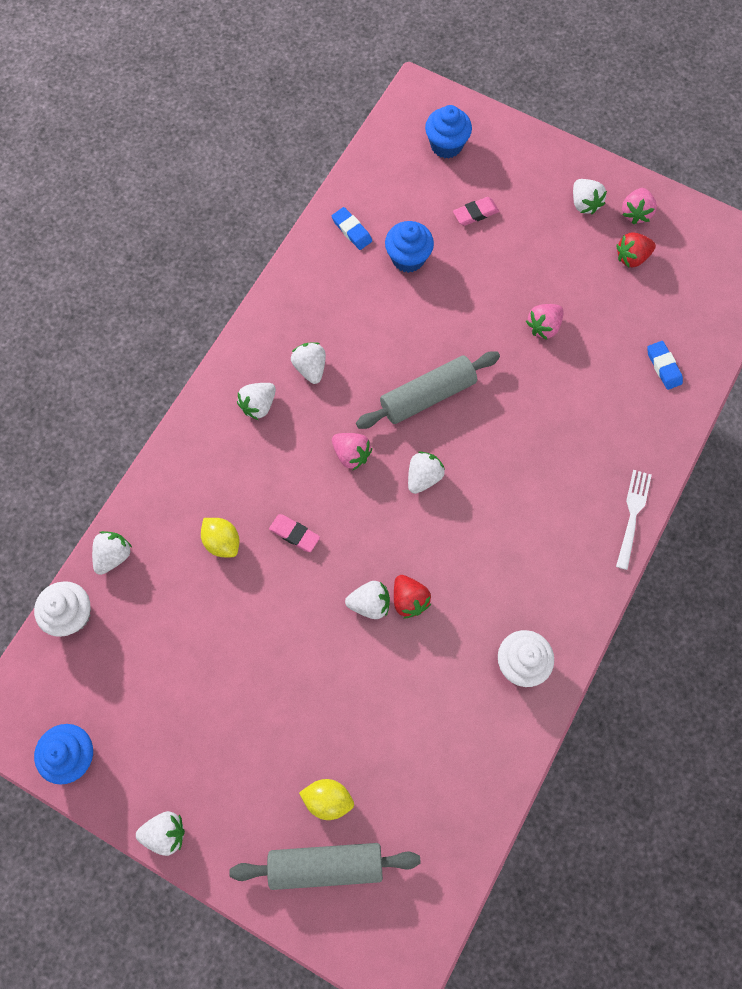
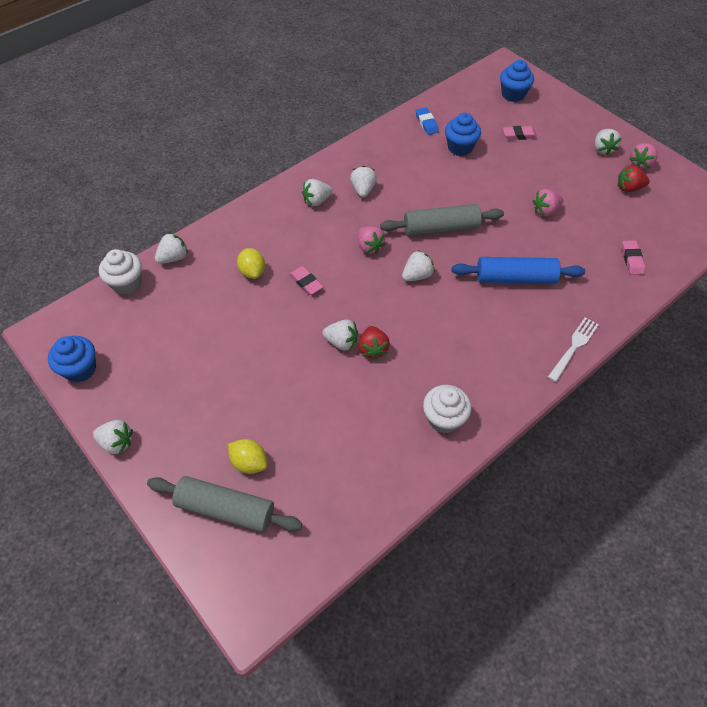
camera: 20 degrees right, 15 degrees down
blue eraser [647,341,683,390] -> pink eraser [622,240,645,275]
none -> blue rolling pin [452,257,585,284]

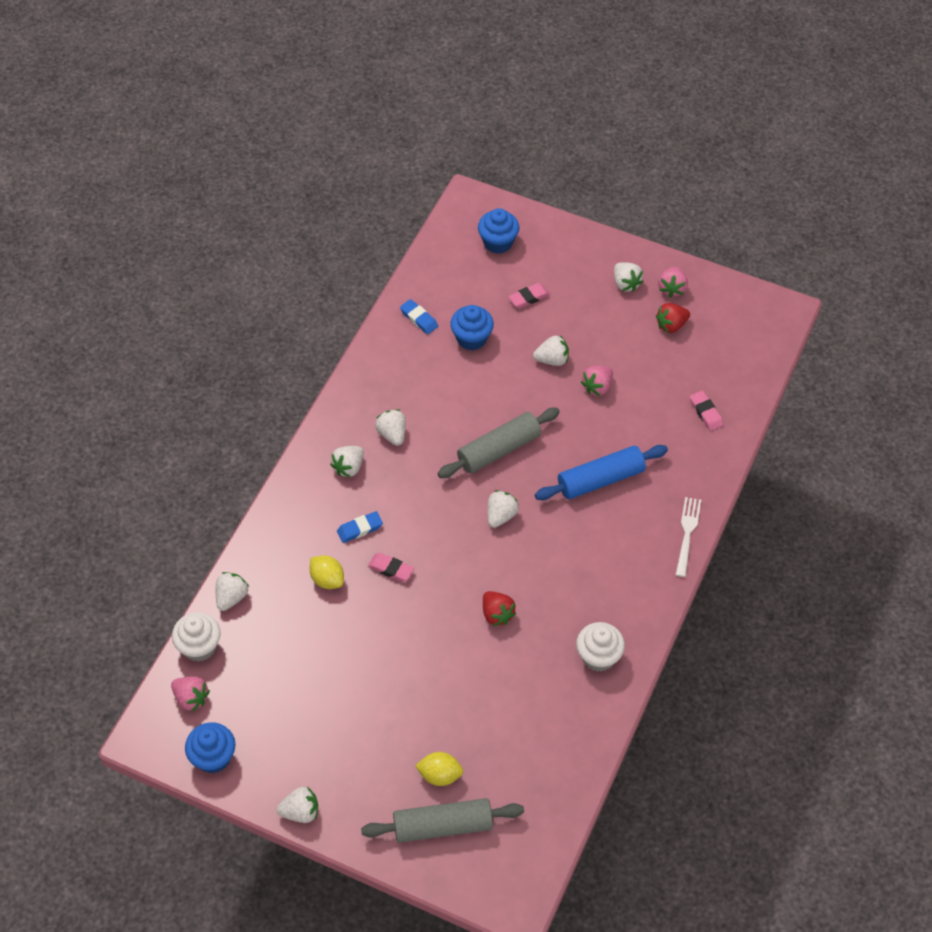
camera: 25 degrees left, 0 degrees up
white strawberry [322,319,358,351] -> white strawberry moved to [533,335,569,366]
pink strawberry [358,226,386,254] -> pink strawberry moved to [171,677,210,712]
none -> blue eraser [337,511,383,543]

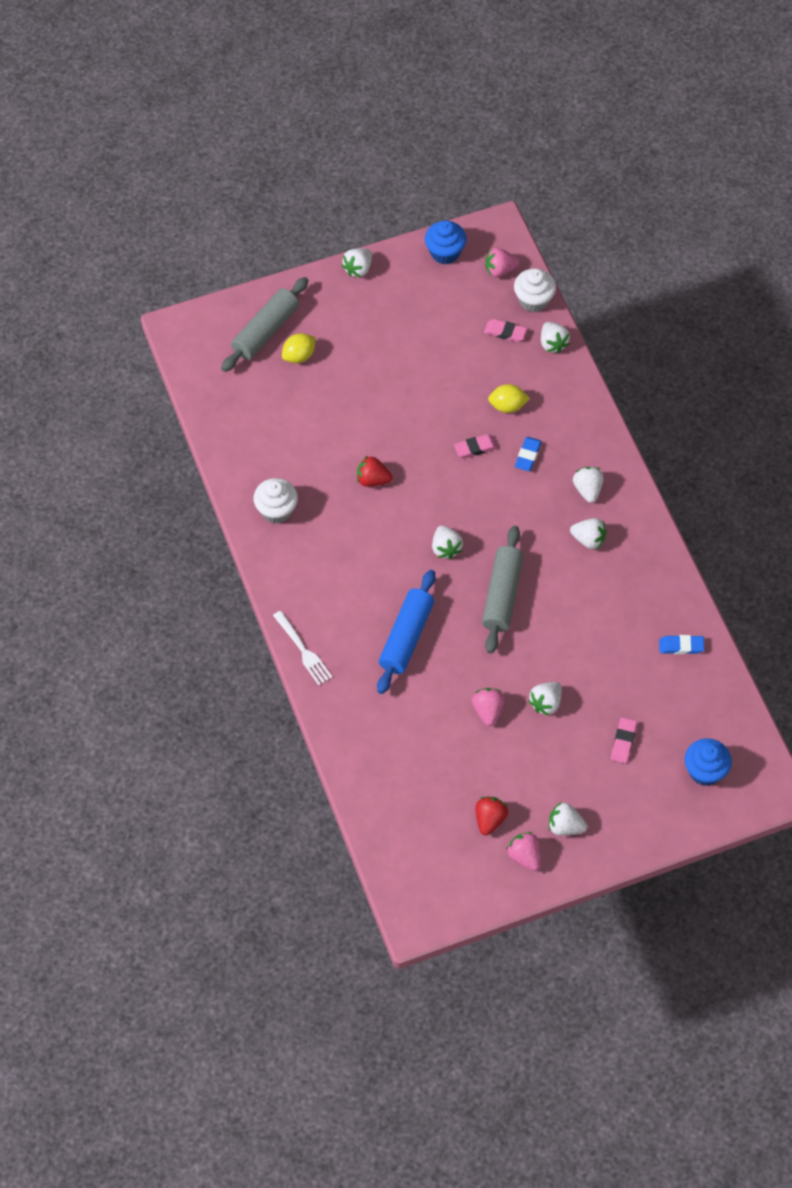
camera: 135 degrees right, 5 degrees up
blue cupcake [450,305,494,350] -> none
pink eraser [690,391,723,431] -> pink eraser moved to [484,319,527,342]

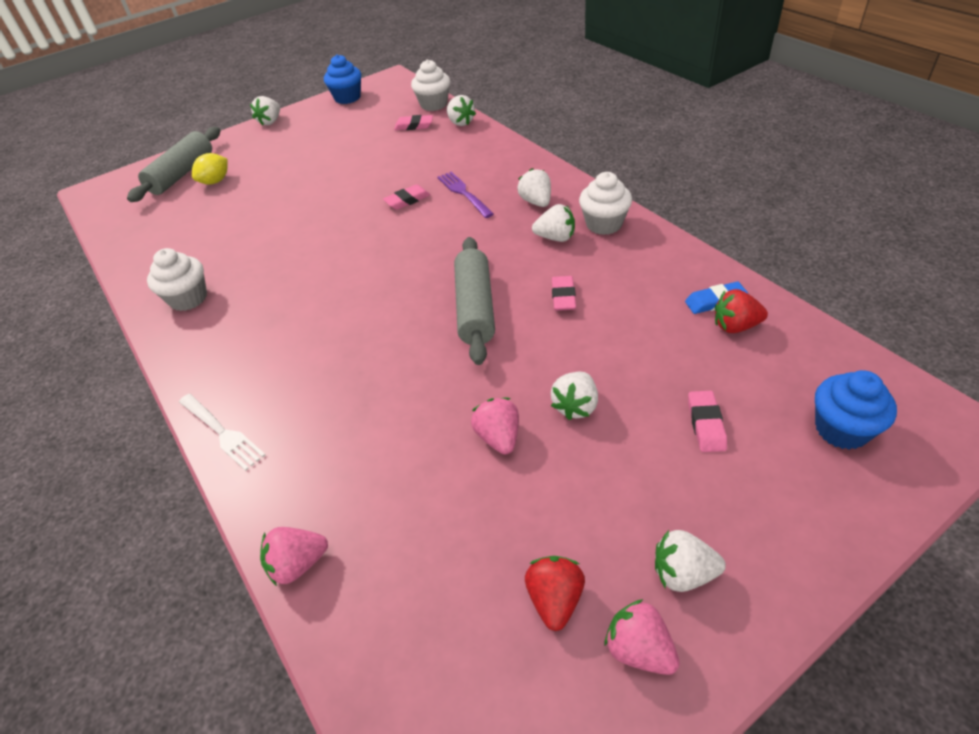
camera: 10 degrees left, 15 degrees down
red strawberry [357,456,393,487] -> red strawberry moved to [715,289,768,333]
blue rolling pin [377,570,436,694] -> none
white strawberry [432,525,463,559] -> none
pink strawberry [485,248,519,277] -> pink strawberry moved to [260,527,328,586]
yellow lemon [488,384,530,413] -> none
blue eraser [515,437,542,471] -> purple fork [437,172,494,218]
none -> pink eraser [552,276,576,311]
none -> white cupcake [579,172,632,235]

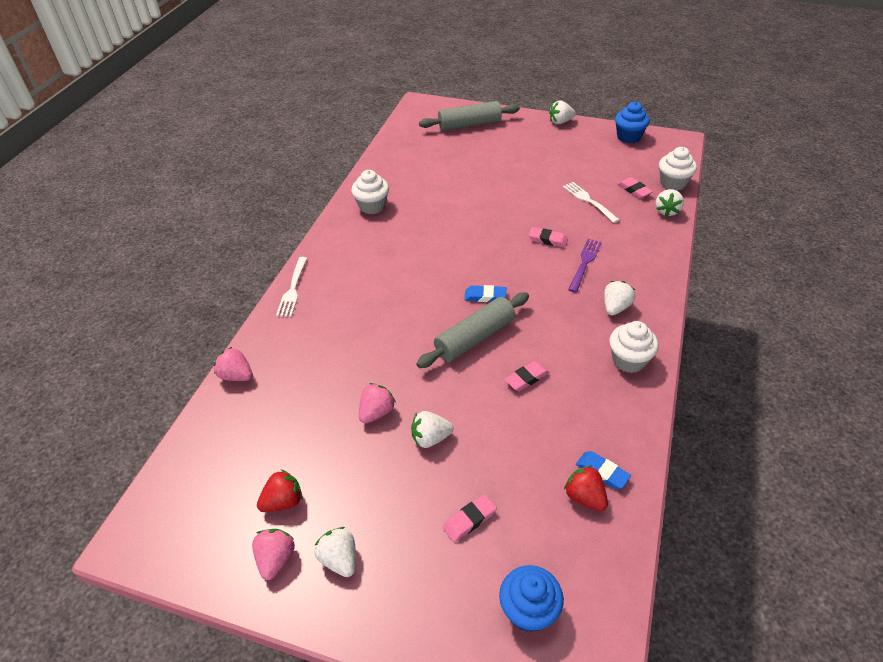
camera: 50 degrees right, 0 degrees up
yellow lemon [192,153,228,185] -> none
white strawberry [532,204,575,242] -> none
none -> blue eraser [464,285,506,302]
none -> white fork [563,182,619,223]

